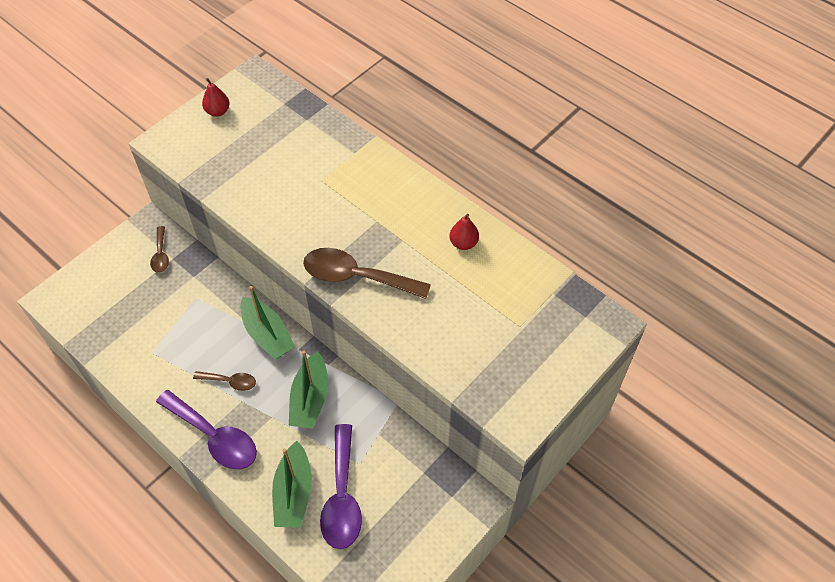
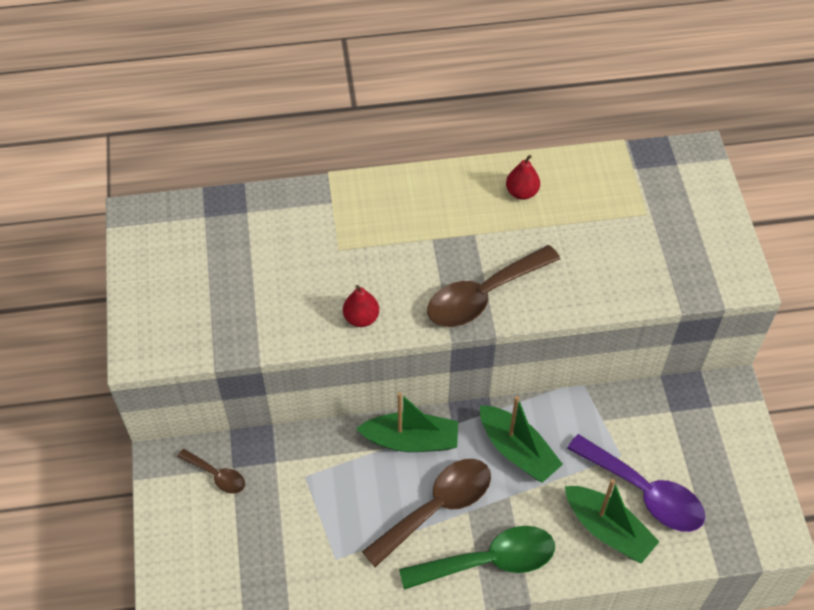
camera: 50 degrees left, 0 degrees up
purple spoon [156,390,257,469] -> green spoon [399,526,555,590]
brown spoon [193,371,256,391] -> brown spoon [362,459,491,567], size x1.90
red pear [202,78,229,117] -> red pear moved to [343,285,379,327]

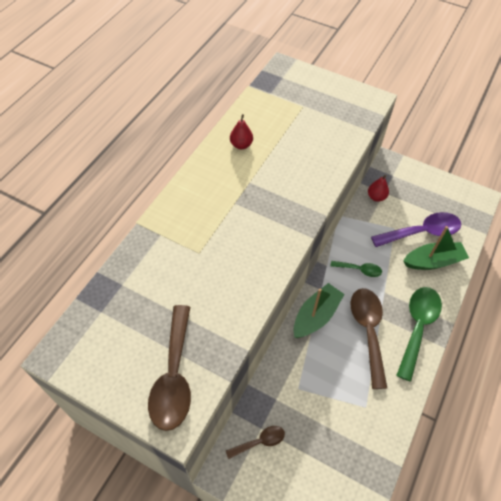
camera: 55 degrees left, 0 degrees up
red pear [343,285,379,327] -> red pear moved to [368,175,389,202]
brown spoon [427,245,560,327] -> brown spoon moved to [148,305,191,431]
green boat [480,396,563,483] -> green spoon [331,261,382,277]

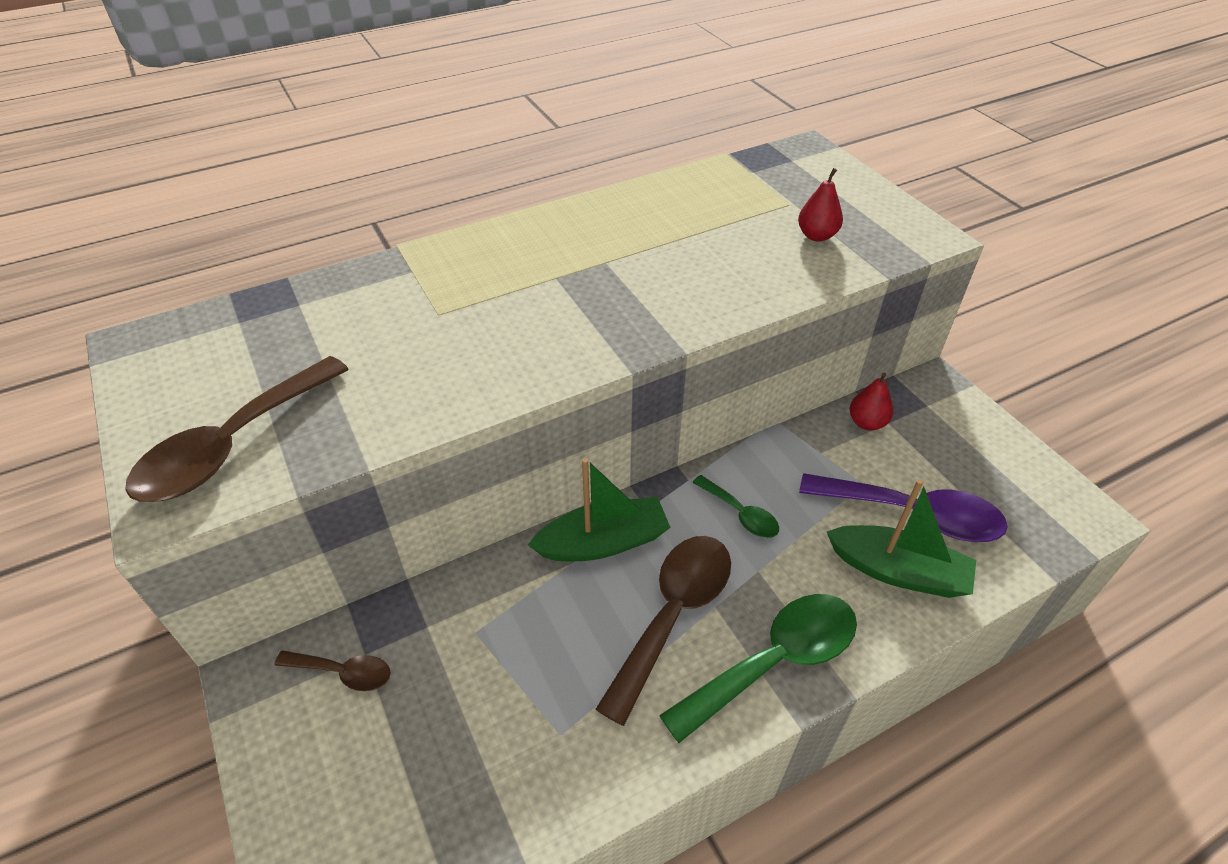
camera: 35 degrees right, 10 degrees down
red pear [230,114,253,149] -> red pear moved to [798,168,843,242]

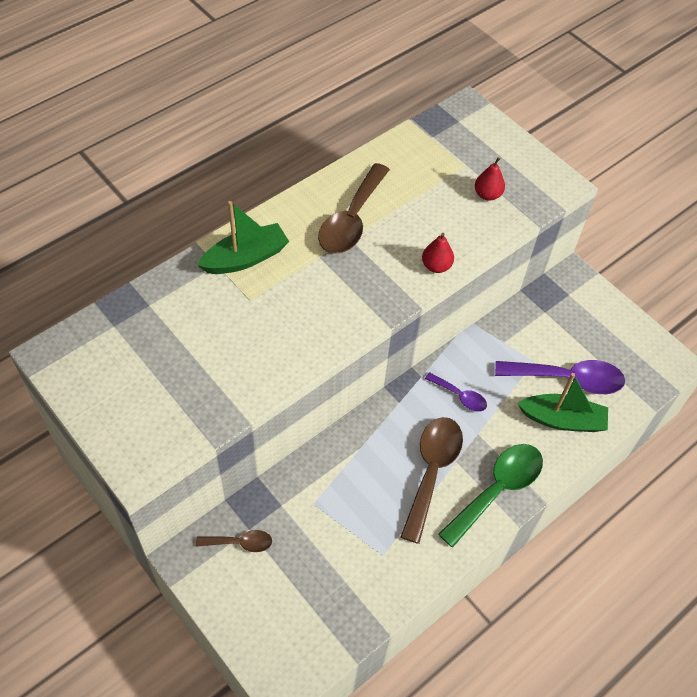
camera: 15 degrees left, 10 degrees up
brown spoon [125,356,349,502] -> brown spoon moved to [318,163,390,254]
green boat [528,458,671,561] -> green boat moved to [197,201,289,274]
green spoon [692,475,779,538] -> purple spoon [425,372,487,412]
red pear [850,373,893,430] -> red pear moved to [422,233,454,273]

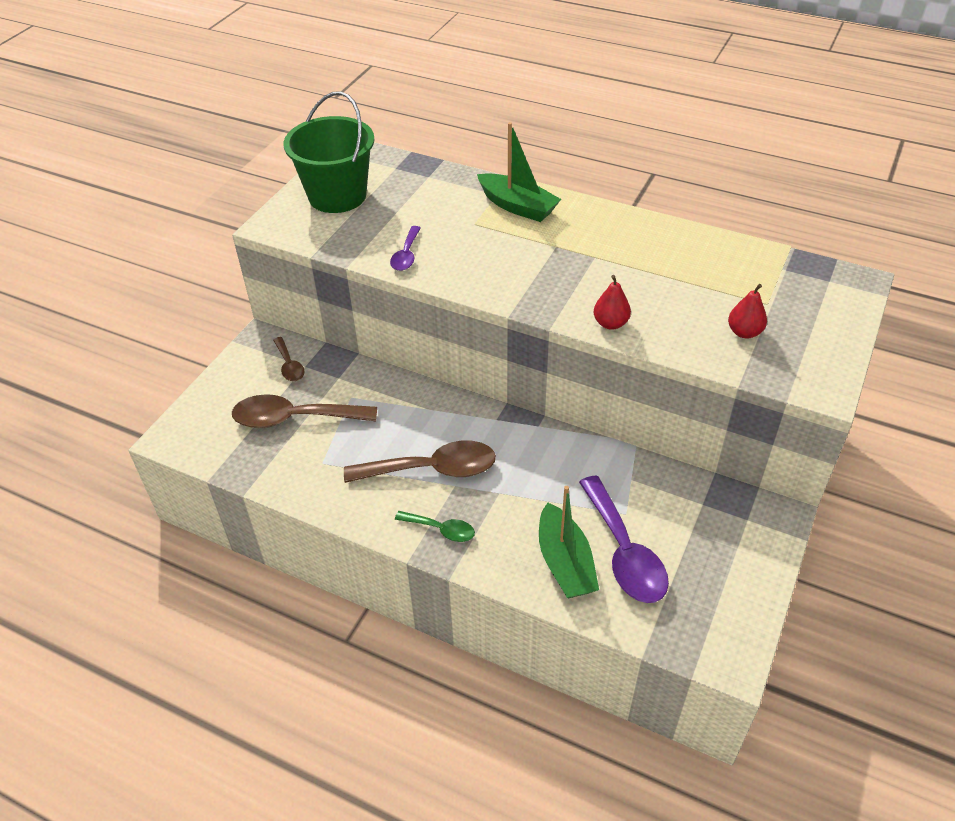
camera: 70 degrees right, 10 degrees down
brown spoon [318,163,390,254] -> brown spoon moved to [232,394,377,428]
purple spoon [425,372,487,412] -> purple spoon moved to [390,226,421,271]
green spoon [438,444,543,548] -> green spoon [395,511,475,542], size x0.53
none -> green bucket [283,91,375,213]

